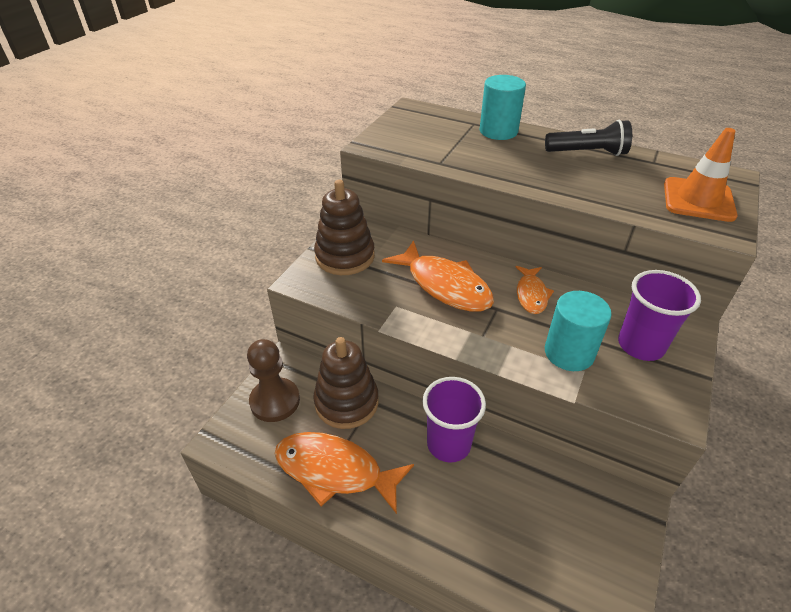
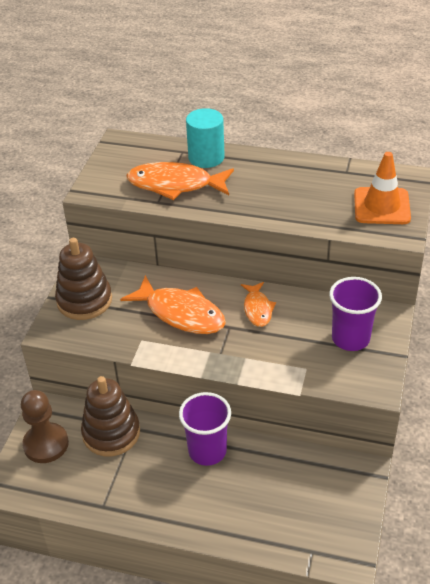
camera: 10 degrees left, 0 degrees up
orange fish [274,432,414,514] -> orange fish moved to [126,162,234,200]
black flashlight [545,120,632,156] -> none
turquoise cylinder [545,291,612,371] -> none

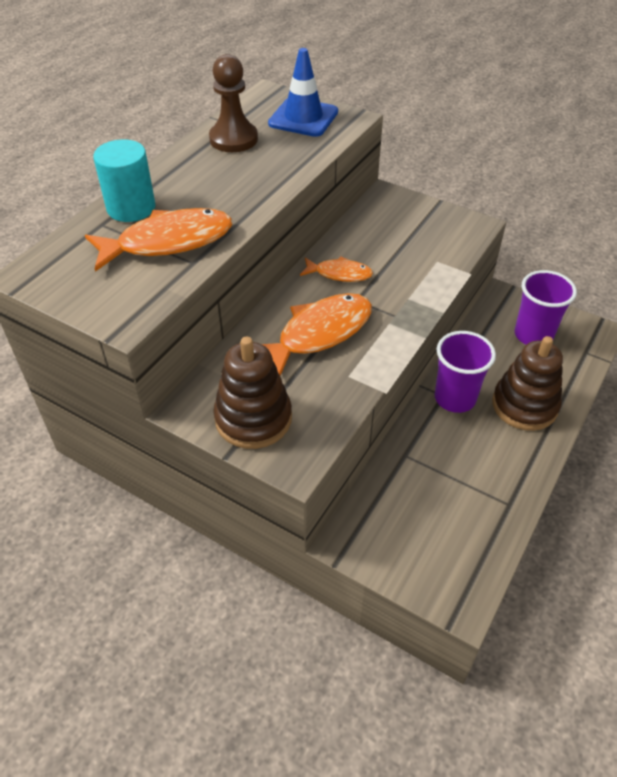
camera: 75 degrees left, 5 degrees up
brown pawn [21,390,69,463] -> brown pawn moved to [209,54,258,152]
brown stacking toy [81,376,140,456] -> brown stacking toy moved to [492,336,563,431]
orange fish [126,162,234,200] -> orange fish turned 135 degrees counterclockwise [85,208,232,272]
purple cup [329,277,382,351] -> purple cup moved to [515,270,577,345]
orange traffic cone [354,152,411,224] -> blue traffic cone [268,48,338,137]

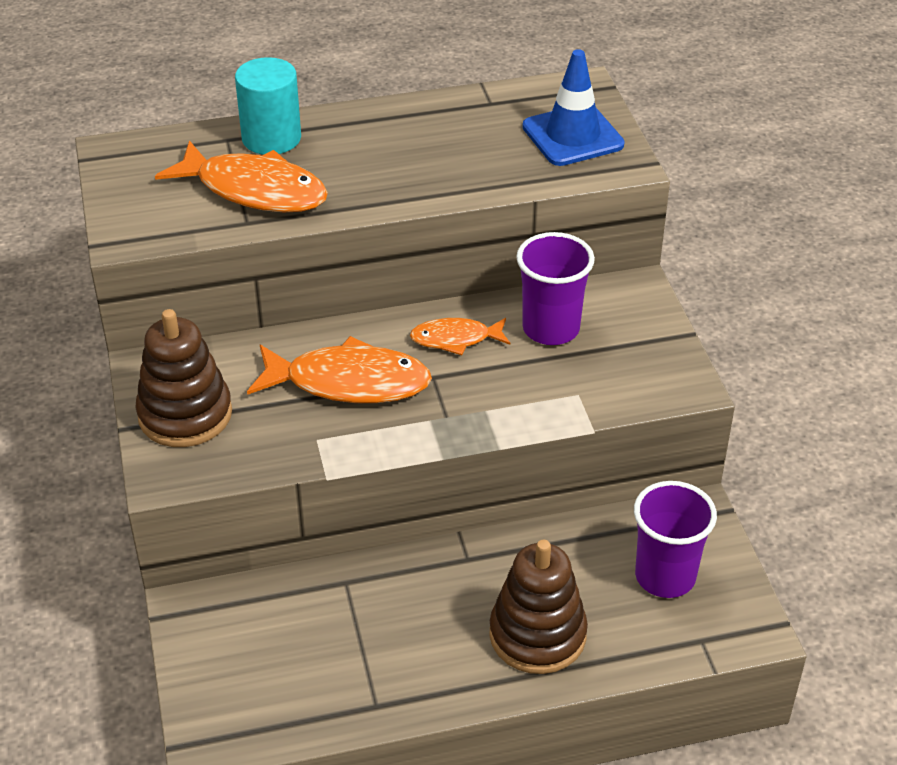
camera: 45 degrees right, 5 degrees down
brown pawn [209,54,258,152] -> none
orange fish [300,256,373,282] -> orange fish turned 120 degrees clockwise [410,318,510,355]
purple cup [434,331,496,413] -> purple cup moved to [516,232,595,345]

